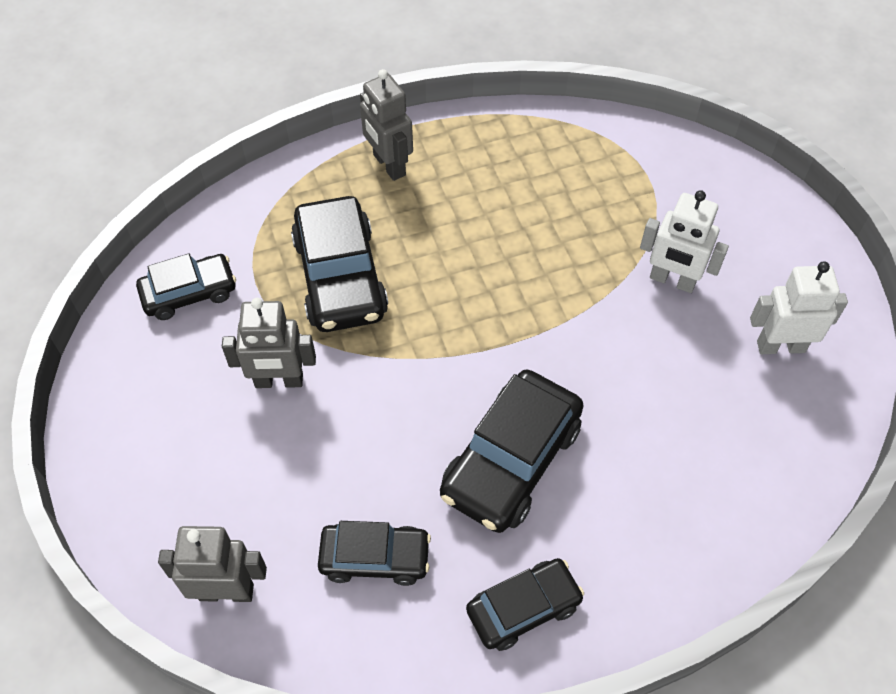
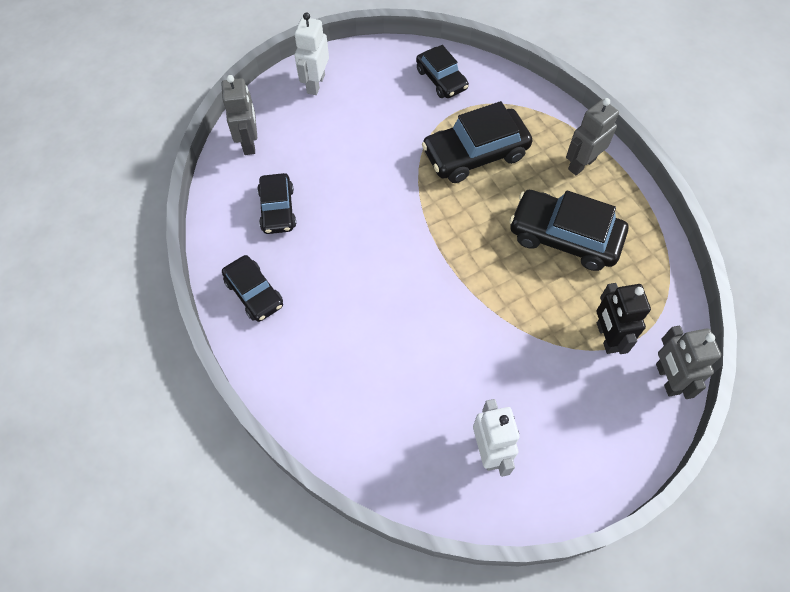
camera: 80 degrees right, 5 degrees up
grey robot [222,298,316,388] -> grey robot moved to [656,326,721,399]
black car [440,369,584,533] -> black car moved to [509,190,628,271]
white robot [640,190,729,293] -> white robot moved to [295,12,329,95]
none -> black robot [596,283,651,354]

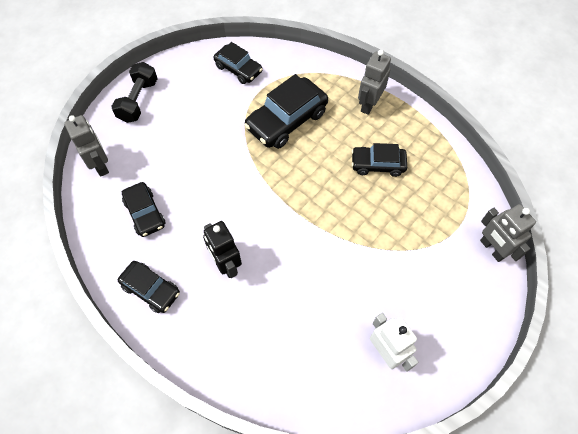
camera: 20 degrees left, 0 degrees up
white robot [295,12,329,95] -> black dumbbell [111,62,158,123]
black car [509,190,628,271] -> black car [351,143,407,177], size x0.62
black robot [596,283,651,354] -> black robot moved to [203,221,242,278]

